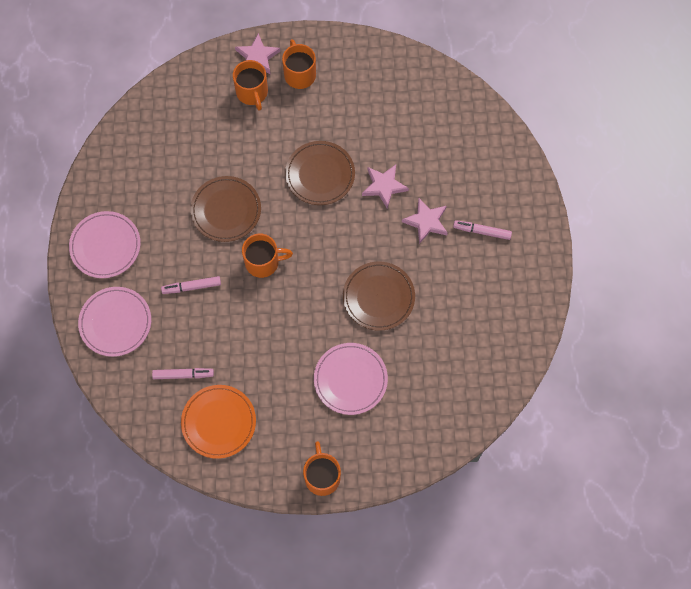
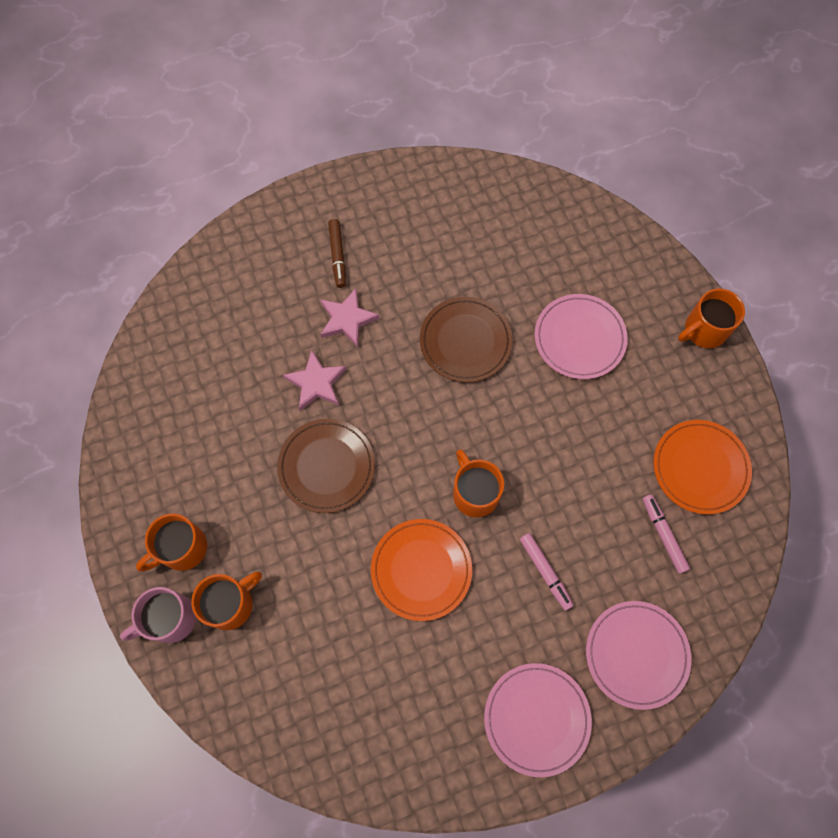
camera: 110 degrees left, 0 degrees up
brown plate [190,176,261,242] -> orange plate [371,519,472,621]
pink star [235,33,280,75] -> pink mug [120,587,196,643]
pink marker [453,220,512,240] -> brown marker [328,219,346,288]

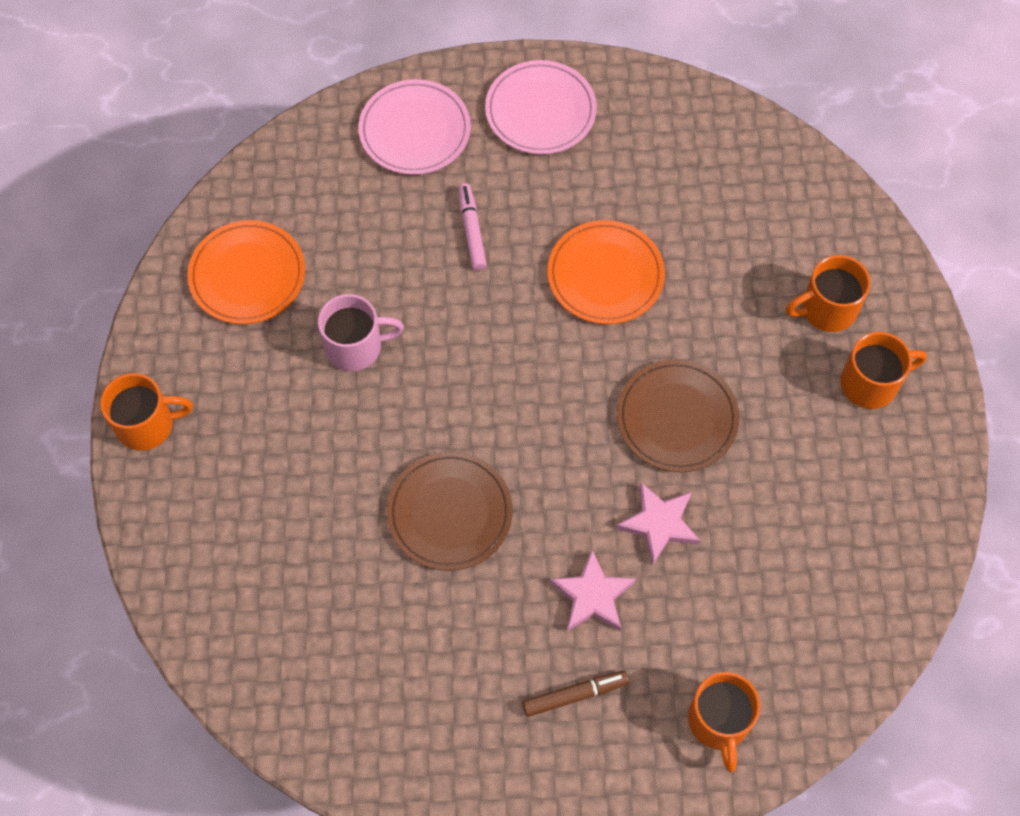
camera: 160 degrees left, 5 degrees down
pink mug [120,587,196,643] -> pink mug moved to [318,294,404,371]
brown marker [328,219,346,288] -> brown marker turned 60 degrees clockwise [522,671,629,717]
orange mug [453,449,504,518] -> orange mug moved to [688,672,760,772]
pink plate [534,294,628,379] -> none
pink marker [642,494,690,574] -> none

